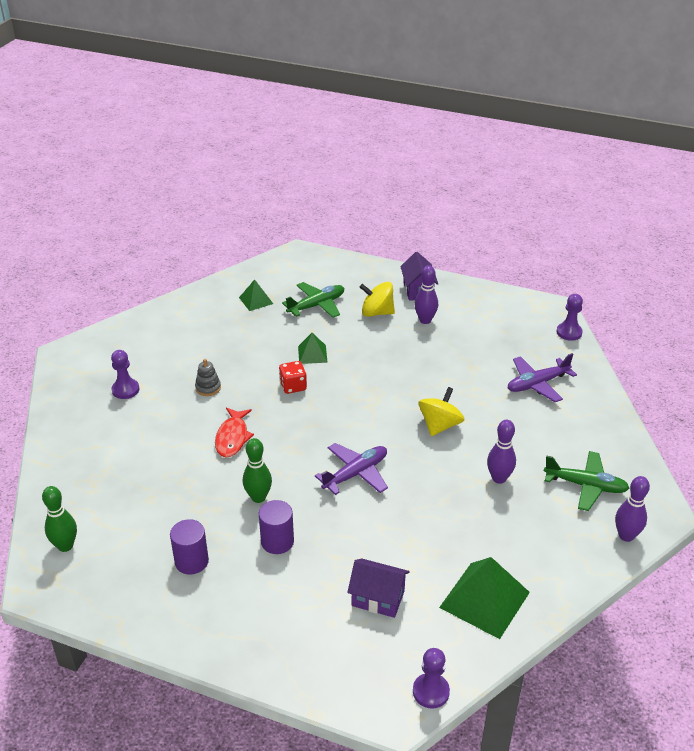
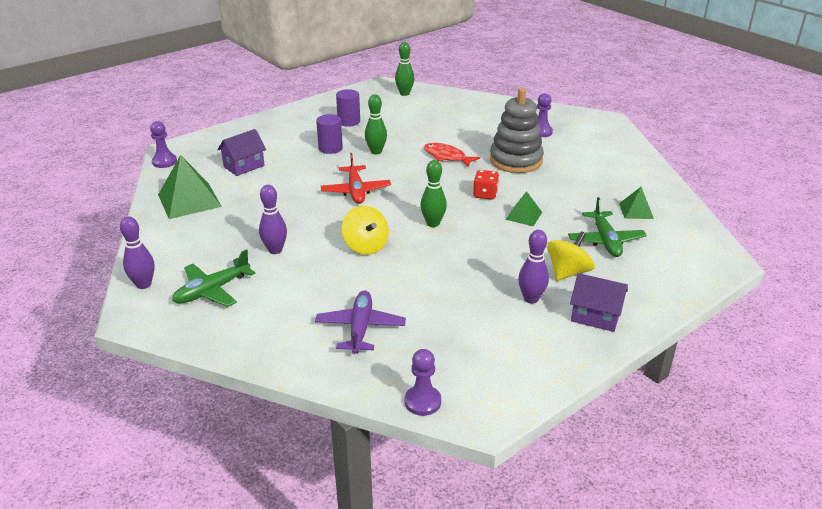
camera: 120 degrees right, 5 degrees down
grey stacking toy [195,359,221,396] -> grey stacking toy [490,88,544,173], size x2.35
purple plane [315,443,388,495] -> red plane [321,153,391,204]
none -> green bowling pin [420,160,447,227]

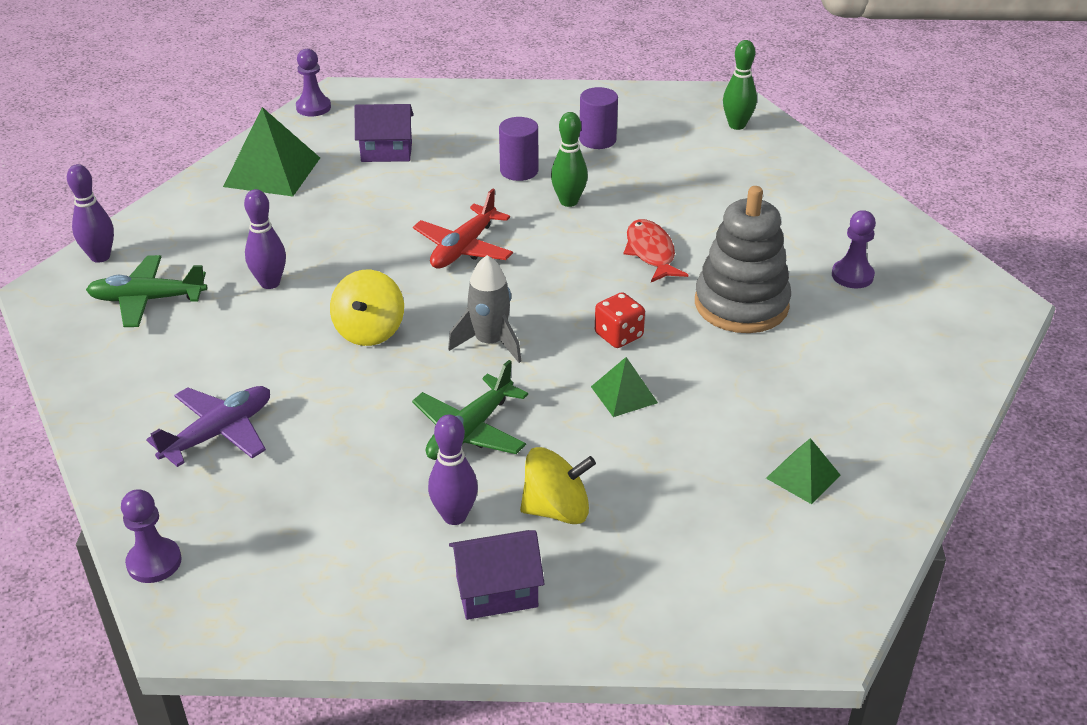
camera: 40 degrees right, 5 degrees up
green bowling pin [420,160,447,227] -> grey rocket [448,255,521,363]
green plane [568,197,647,257] -> green plane moved to [412,360,528,460]
purple house [570,273,628,332] -> purple house turned 75 degrees counterclockwise [449,530,545,620]

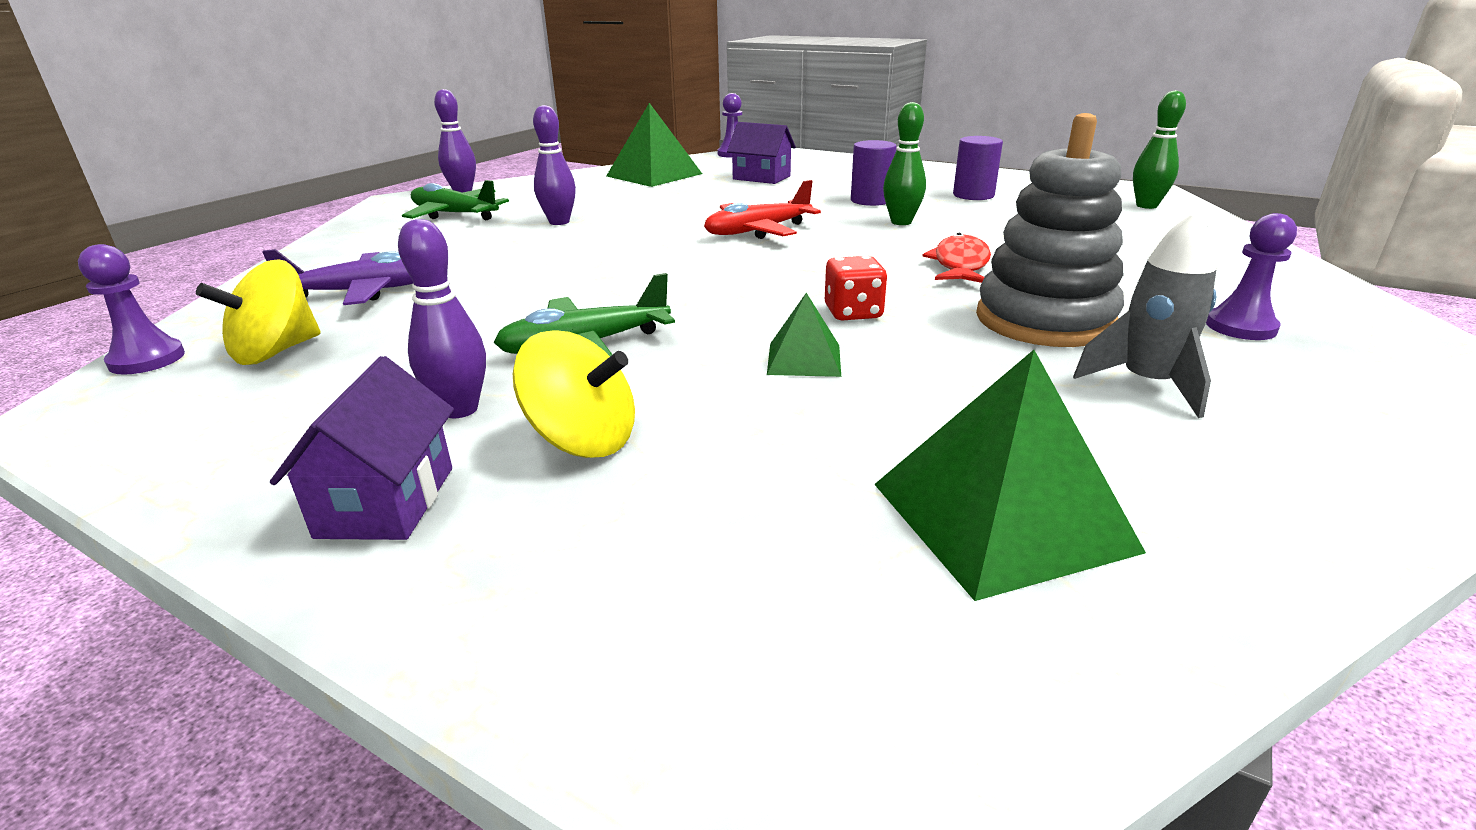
camera: 30 degrees right, 10 degrees down
yellow spinning top [330,270,404,346] -> yellow spinning top moved to [196,260,320,365]
grey rocket [448,255,521,363] -> grey rocket moved to [1073,211,1217,418]
purple house [449,530,545,620] -> purple house turned 75 degrees clockwise [270,356,454,540]
green pyramid [766,438,841,504] -> green pyramid [874,350,1146,601], size x1.84

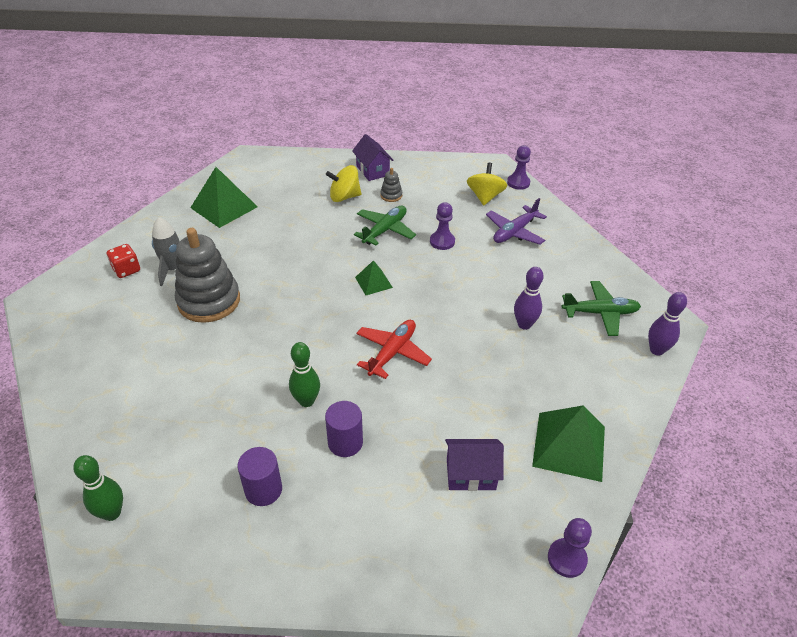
camera: 150 degrees right, 15 degrees up
purple bowling pin [398,219,486,418] -> grey stacking toy [380,168,402,202]
green pyramid [767,293,841,377] -> green pyramid moved to [355,260,393,295]
red dice [825,255,887,320] -> red dice moved to [107,244,140,278]
red fish [922,233,991,283] -> none
purple pawn [1206,213,1297,340] -> purple pawn moved to [430,202,455,250]

